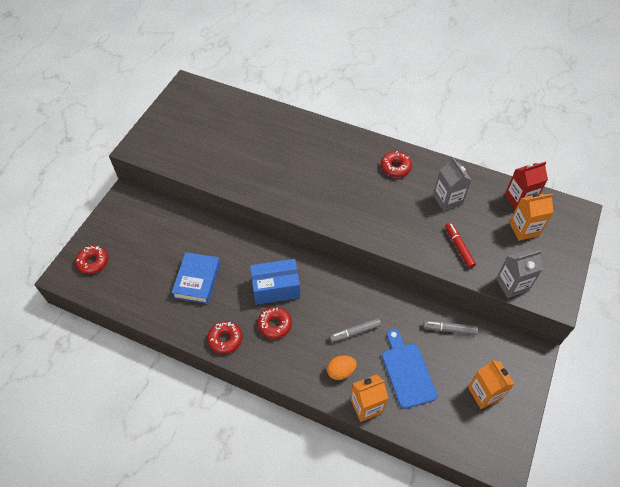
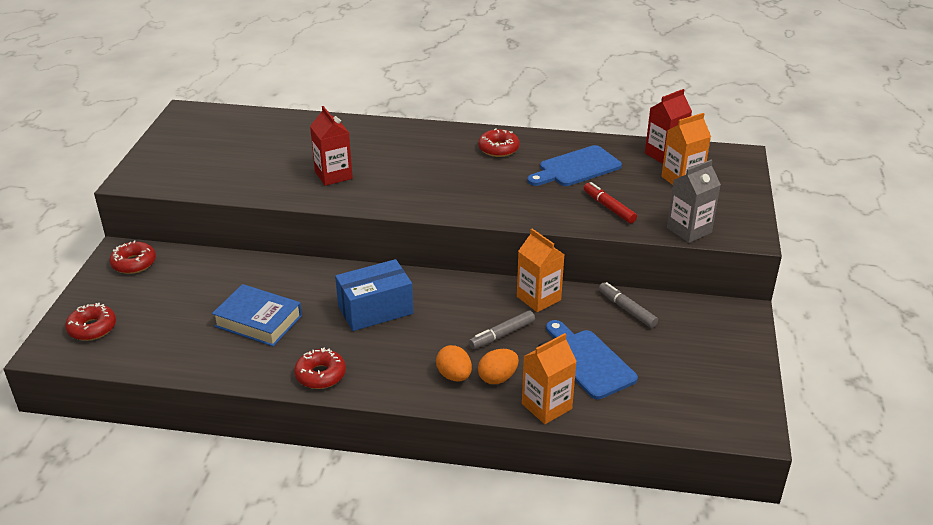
camera: 15 degrees left, 20 degrees down
blue book [171,252,221,304] -> blue book turned 60 degrees counterclockwise [212,284,302,346]
red donut [258,307,292,339] -> red donut moved to [109,241,156,274]
grey marker [423,321,478,335] -> grey marker turned 60 degrees clockwise [599,282,658,328]
grey carton [433,157,471,211] -> blue cutting board [527,145,622,186]
orange carton [468,360,515,409] -> orange carton moved to [517,229,564,312]
none -> red carton [310,106,353,186]
none -> orange egg [436,345,472,381]

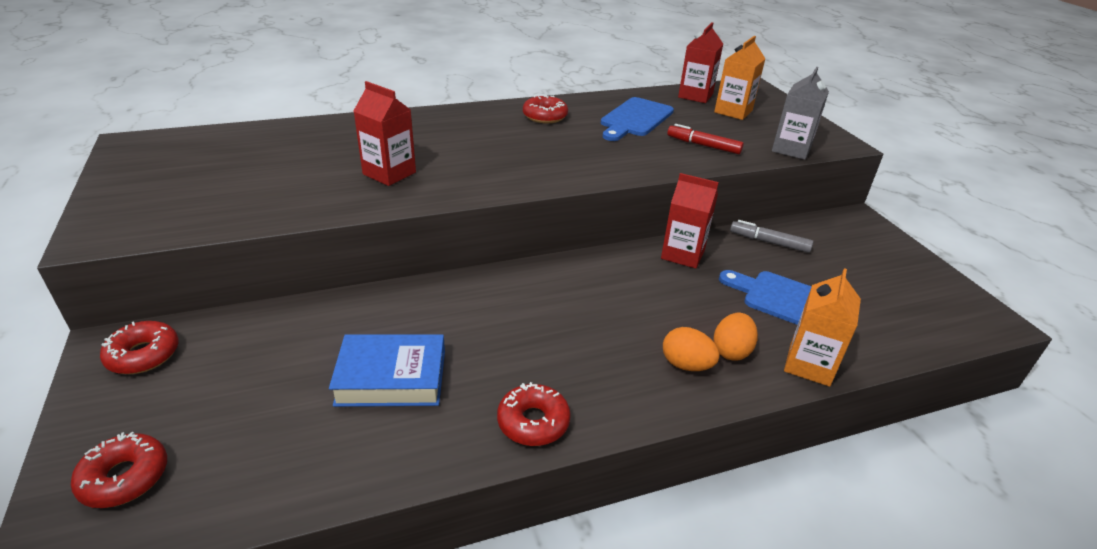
camera: 30 degrees left, 0 degrees up
blue box [335,259,413,331] -> none
grey marker [469,311,535,349] -> none
orange carton [517,229,564,312] -> red carton [661,173,719,269]

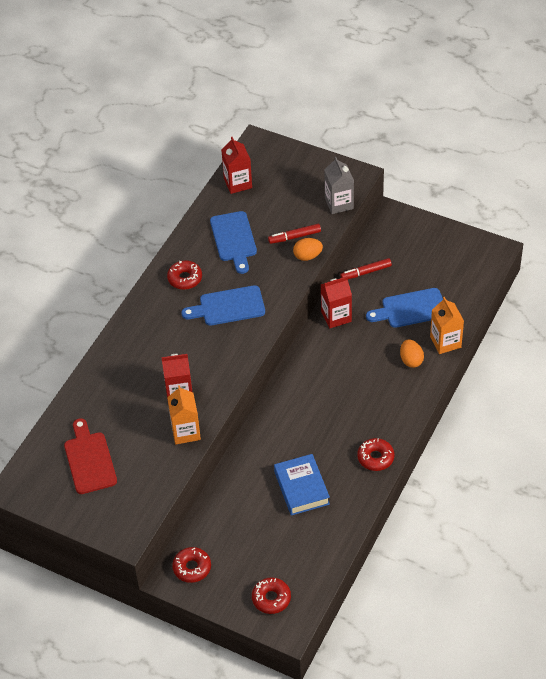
camera: 40 degrees left, 15 degrees up
blue book [329,334,445,407] -> blue book turned 60 degrees counterclockwise [274,454,330,516]
orange egg [663,327,720,371] -> orange egg moved to [293,238,323,261]
orange carton [714,36,766,120] -> orange carton moved to [167,385,201,444]
grey marker [730,220,813,253] -> red marker [340,258,392,279]
none -> red cutting board [64,418,117,494]
none -> blue cutting board [181,285,265,325]

